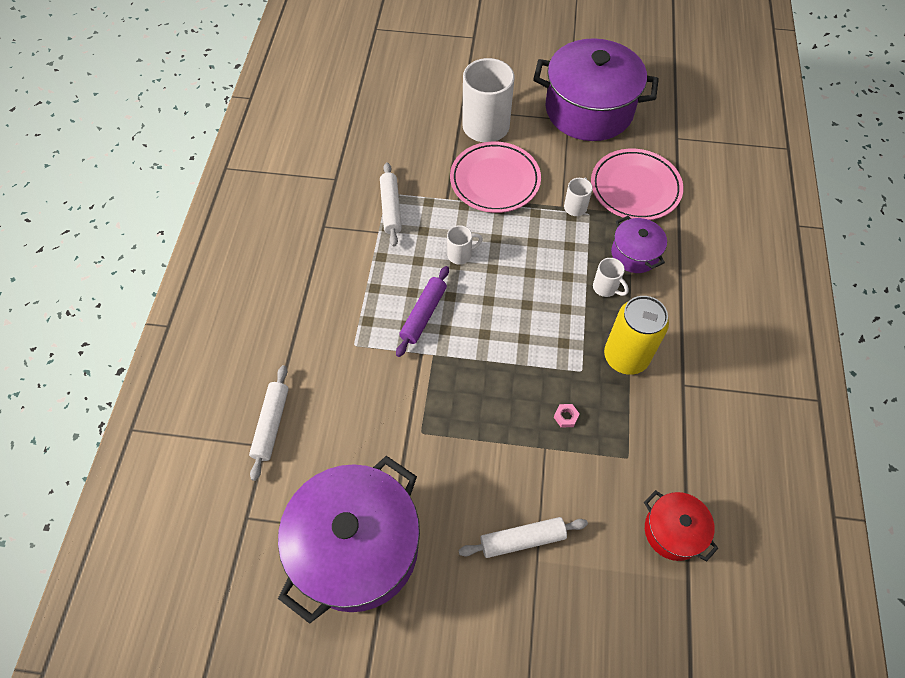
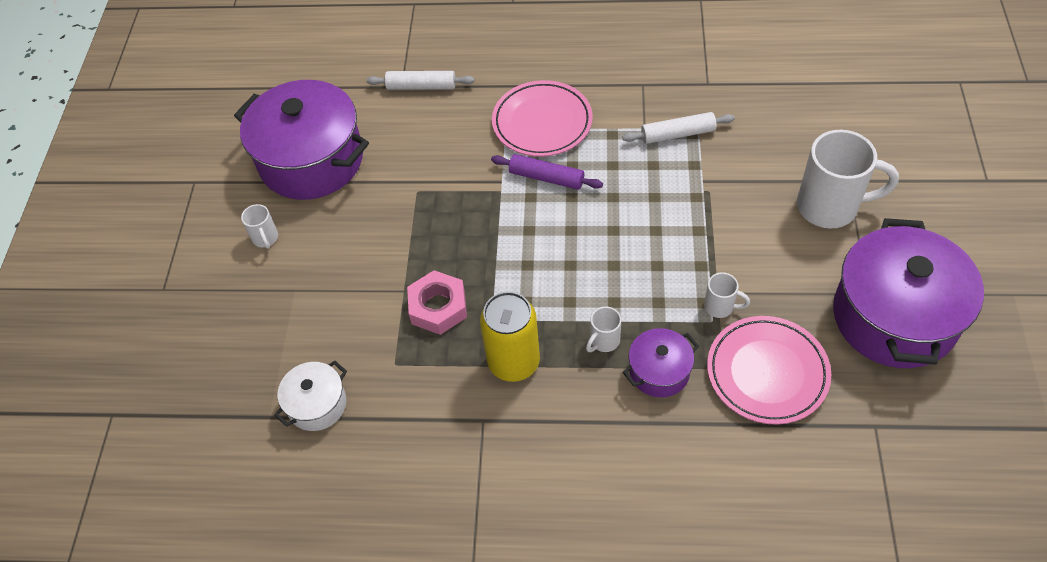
camera: 90 degrees right, 5 degrees down
white mug [447,225,483,264] -> white mug moved to [241,204,278,249]
pink plate [450,141,541,213] -> pink plate moved to [492,80,593,157]
white rolling pin [458,517,588,558] -> none
pink nut [554,404,580,427] -> pink nut [407,270,467,335], size x2.43
red pot [644,490,718,561] -> white pot [274,360,347,431]

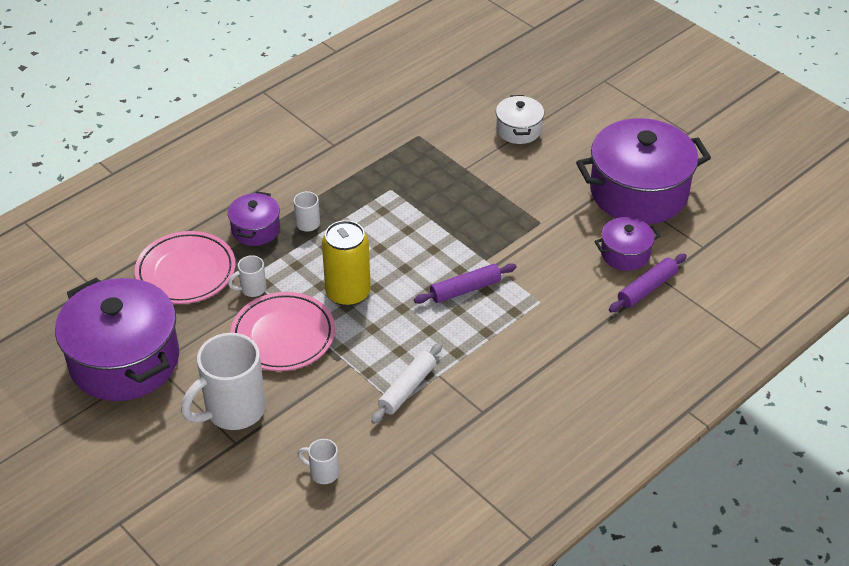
camera: 130 degrees right, 10 degrees down
white mug [241,204,278,249] -> white mug moved to [298,439,339,484]
white pot [274,360,347,431] -> white pot moved to [496,95,544,144]
white rolling pin [366,71,474,90] -> purple rolling pin [609,254,687,312]
pink nut [407,270,467,335] -> none
yellow can [480,292,540,382] -> yellow can moved to [322,220,371,306]
pink plate [492,80,593,157] -> pink plate moved to [231,292,335,371]
none -> purple pot [594,217,660,271]

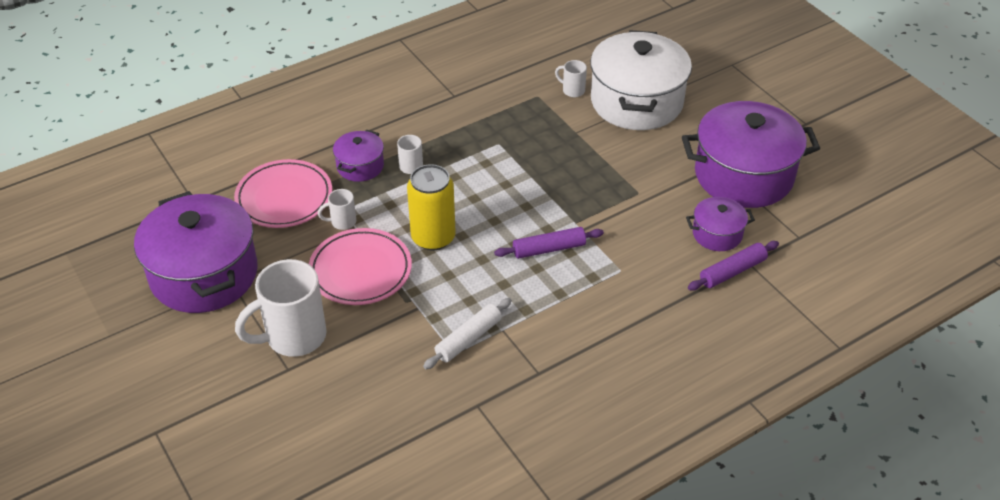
camera: 10 degrees right, 0 degrees up
white mug [298,439,339,484] -> white mug moved to [555,60,587,97]
white pot [496,95,544,144] -> white pot [590,30,692,130], size x2.08

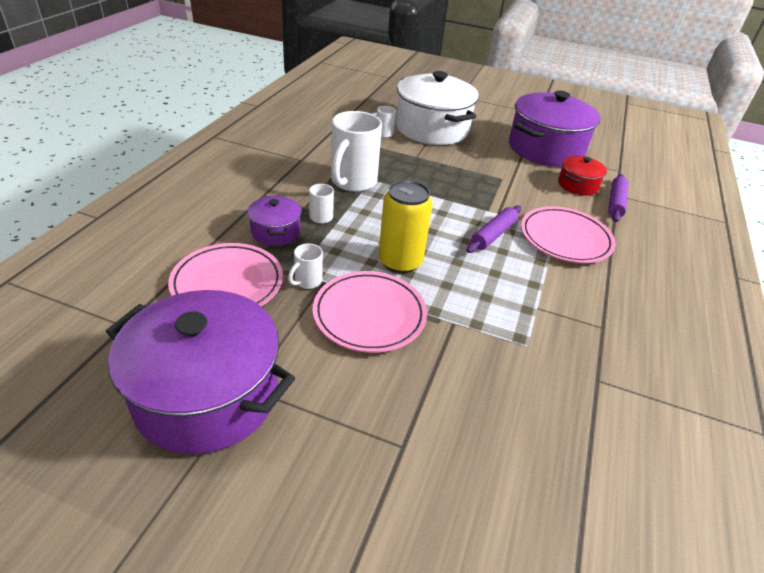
camera: 40 degrees left, 5 degrees down
white mug [235,259,327,357] -> white mug moved to [331,111,382,192]
white rolling pin [423,298,512,369] -> none
purple pot [686,197,755,251] -> red pot [558,156,607,196]
none -> pink plate [521,206,616,263]

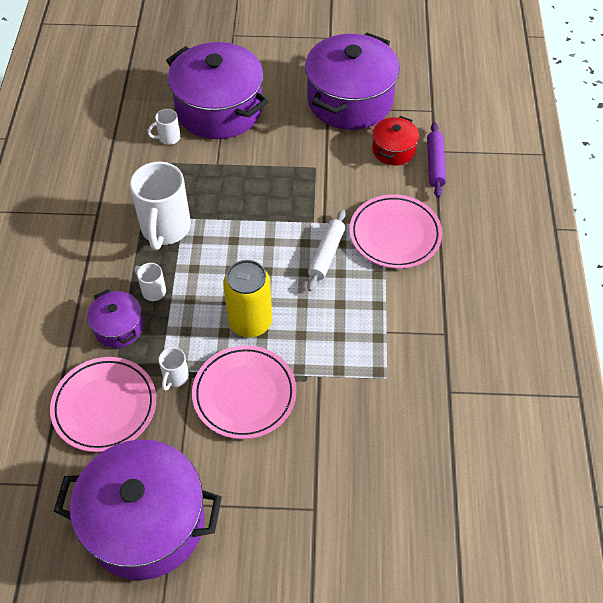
camera: 15 degrees left, 15 degrees up
white pot [396,71,479,145] -> purple pot [166,42,268,139]
purple rolling pin [466,205,521,253] -> white rolling pin [307,210,346,291]

